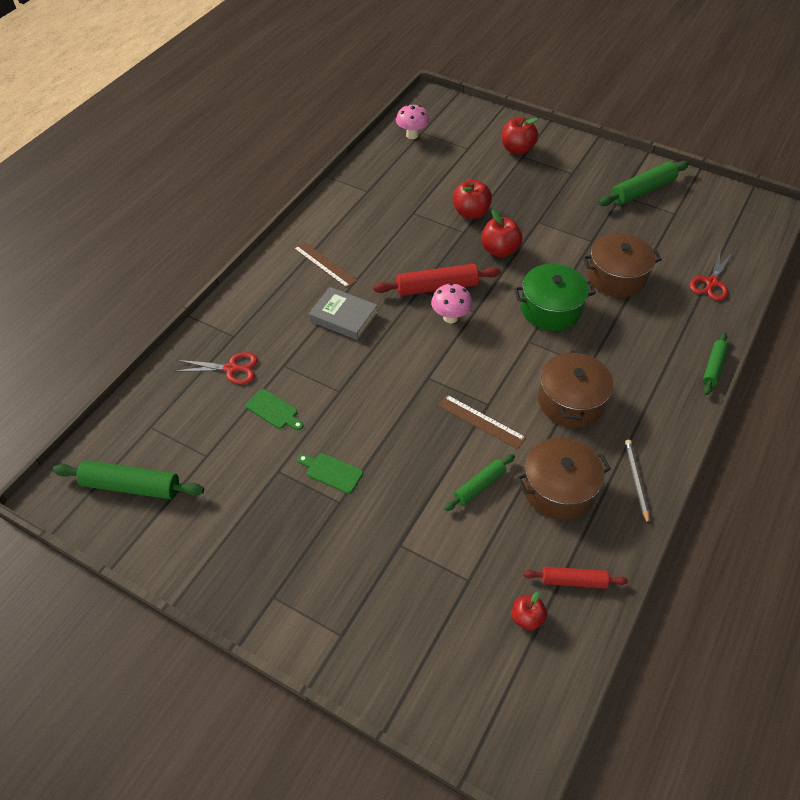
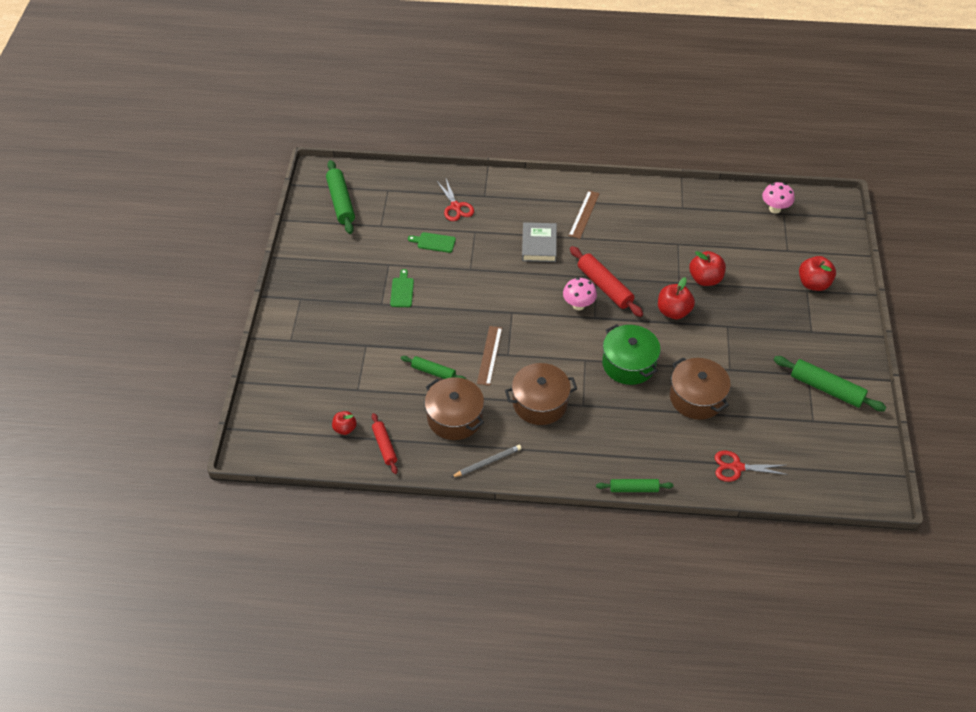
camera: 65 degrees right, 0 degrees up
green cutting board [246,389,303,430] -> green cutting board turned 90 degrees clockwise [408,232,456,253]

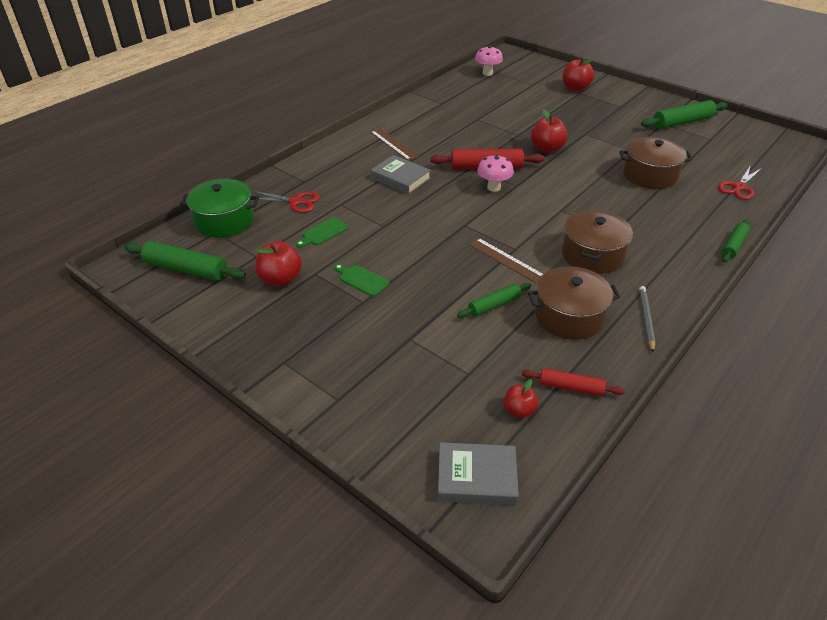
camera: 55 degrees left, 10 degrees down
green pot [602,324,661,385] -> green pot moved to [180,179,259,238]
red apple [689,251,726,286] -> red apple moved to [255,241,302,286]
none -> grey book [438,442,519,505]

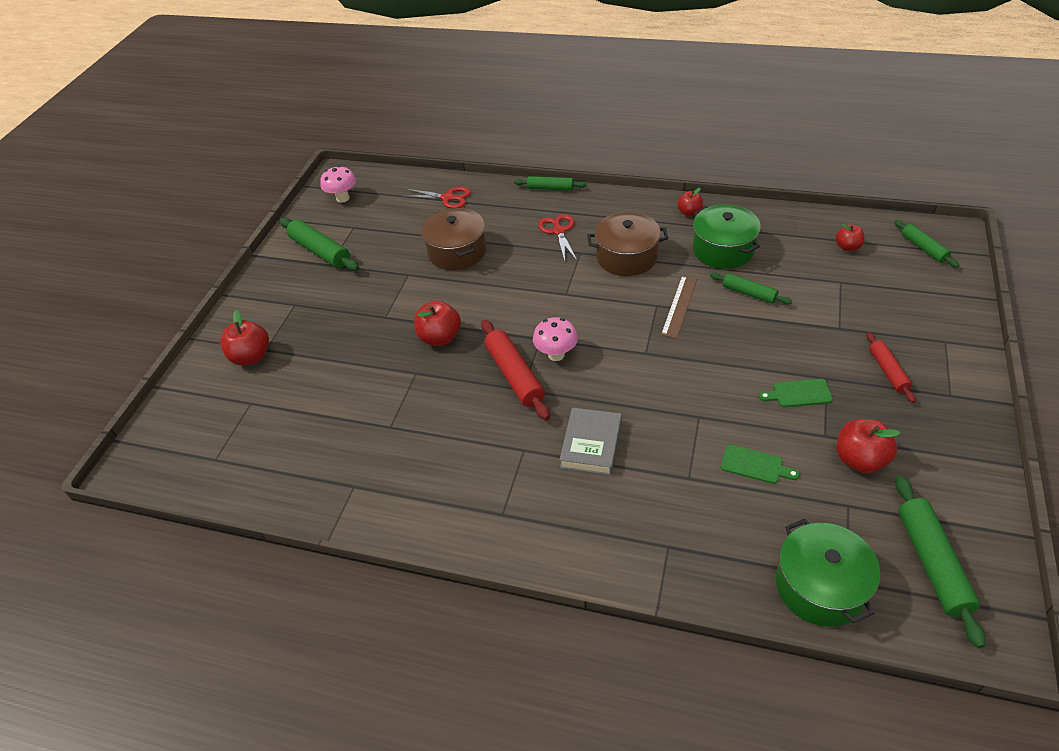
camera: 110 degrees left, 5 degrees up
red scissors [252,191,320,213] -> red scissors moved to [538,214,577,261]
green cutting board [334,264,389,297] -> green cutting board turned 75 degrees clockwise [759,379,833,407]
brown ruler [370,128,419,161] -> none
grey book [438,442,519,505] -> green rolling pin [894,220,960,268]
pink mushroom [475,46,503,76] -> pink mushroom moved to [320,166,356,203]
red rolling pin [521,368,625,396] -> red rolling pin moved to [866,332,916,403]
brown pot [528,266,620,340] -> green pot [693,204,761,269]
grey pencil [639,286,655,353] -> red apple [677,188,703,216]

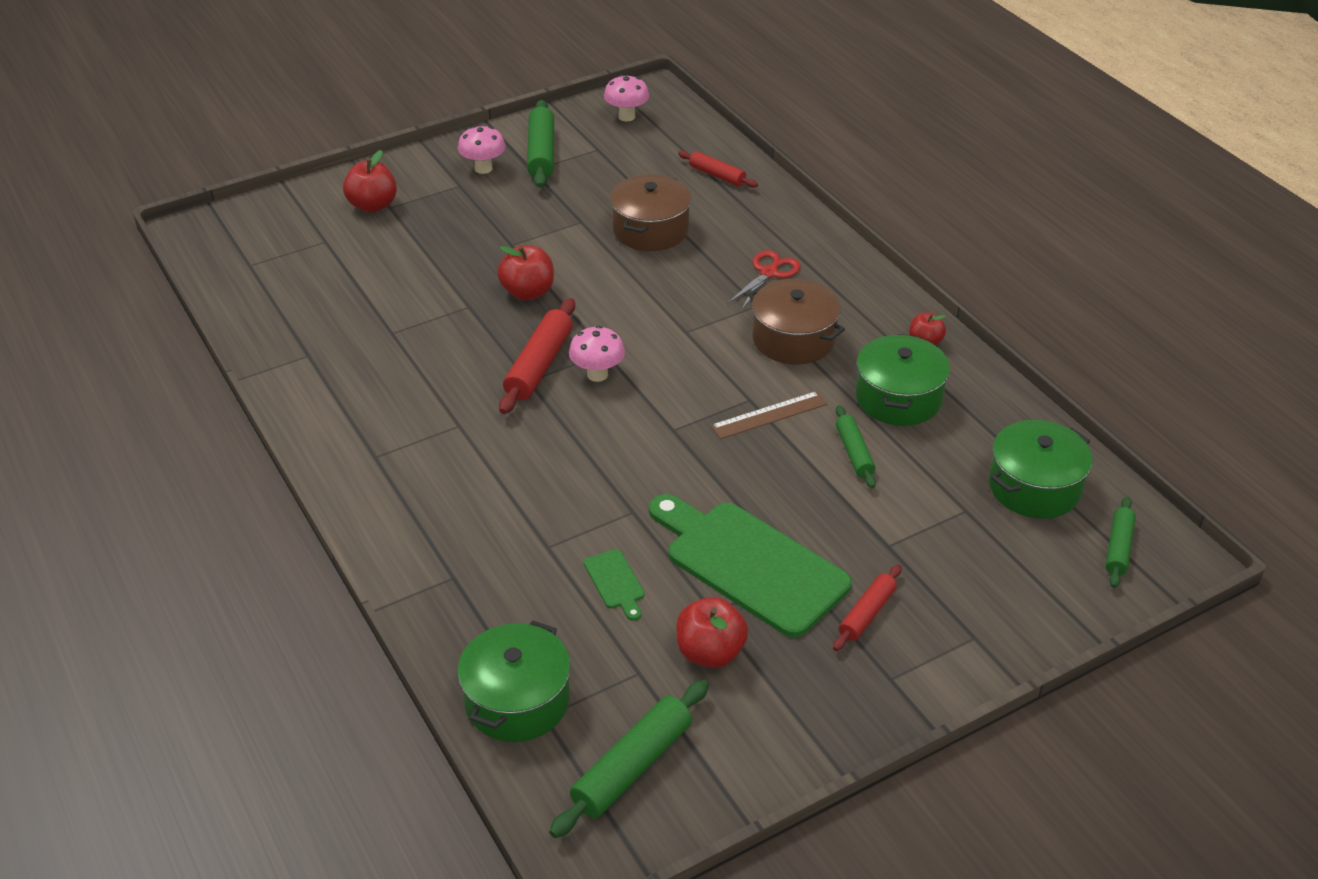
camera: 40 degrees right, 5 degrees down
red scissors [402,187,471,208] -> red rolling pin [678,151,758,188]
green rolling pin [514,176,587,191] -> none
grey book [559,407,622,475] -> none
green cutting board [759,379,833,407] -> green cutting board [649,494,852,638], size x2.44
red apple [836,224,865,251] -> green pot [989,420,1093,518]
none -> pink mushroom [458,126,506,174]

